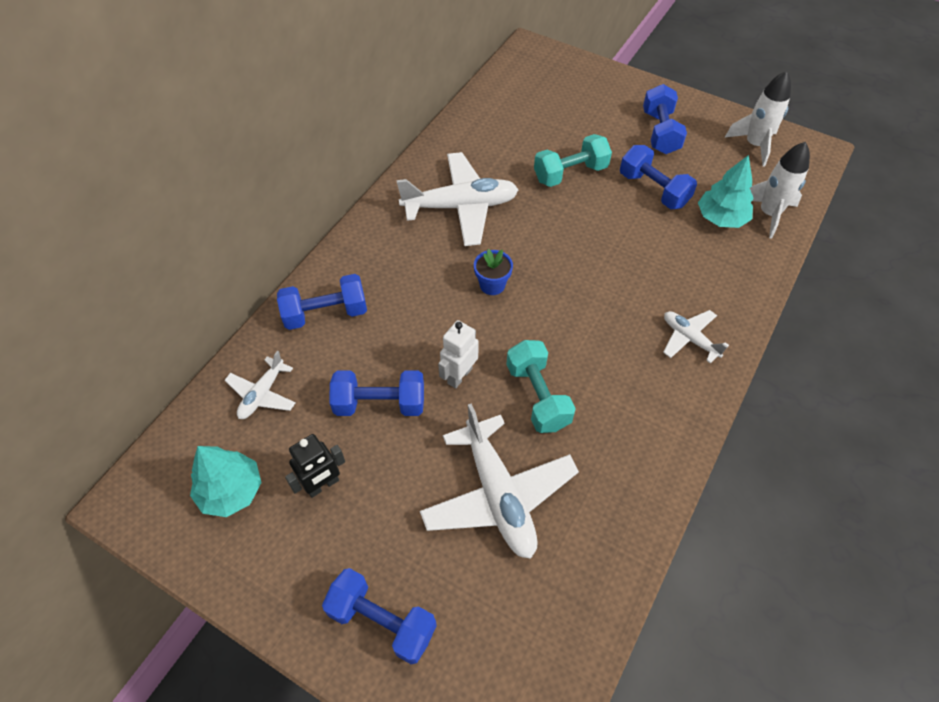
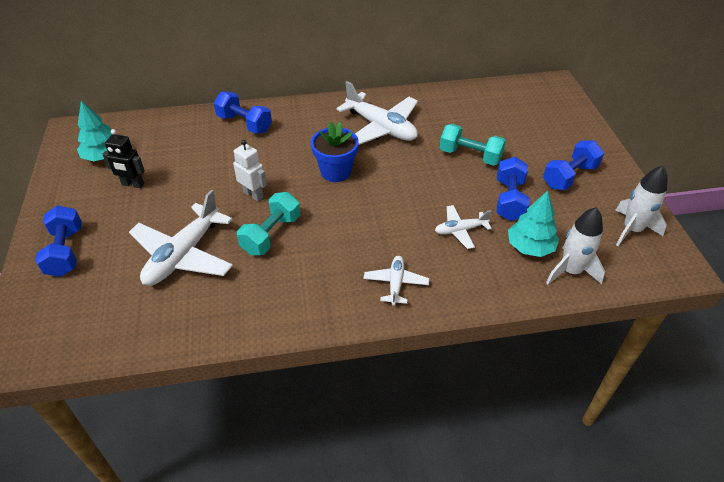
camera: 50 degrees right, 10 degrees down
white plane [225,351,295,419] -> white plane moved to [435,205,492,249]
blue dumbbell [330,371,424,416] -> none
white robot [438,320,479,389] -> white robot turned 45 degrees clockwise [233,140,267,201]
blue flower pot [474,249,513,295] -> blue flower pot [311,121,359,182], size x1.56

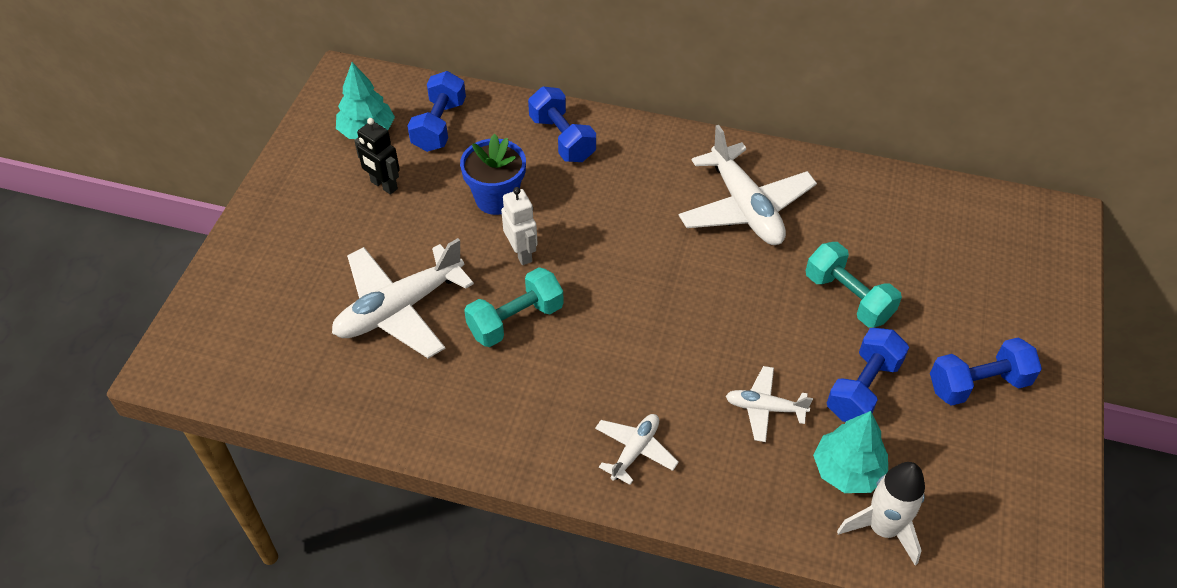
camera: 25 degrees right, 5 degrees up
blue dumbbell [35,206,82,277] -> blue dumbbell moved to [407,71,466,152]
blue flower pot [311,121,359,182] -> blue flower pot moved to [460,134,526,215]
white rocket [615,166,667,246] -> none

